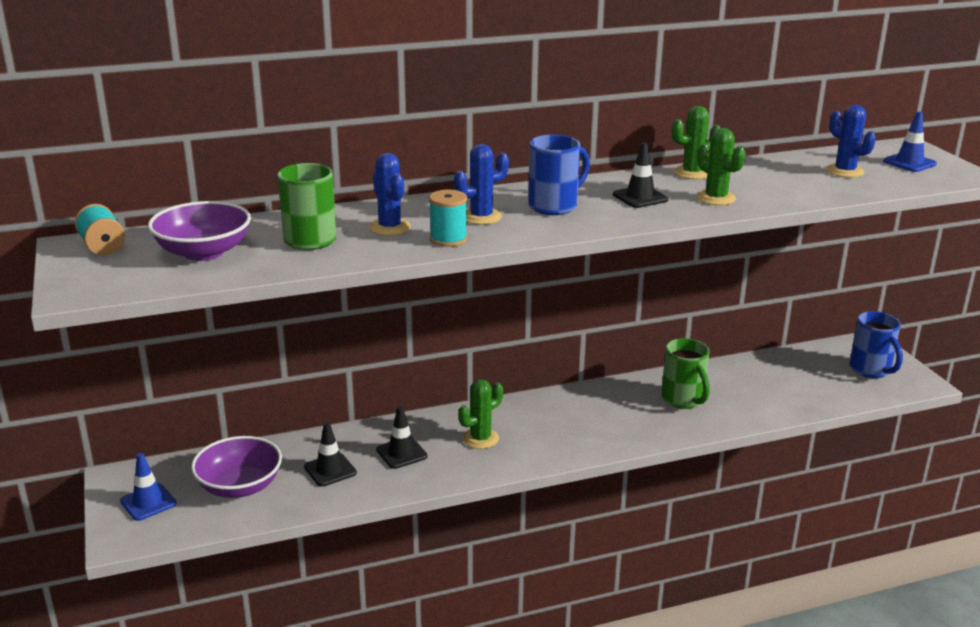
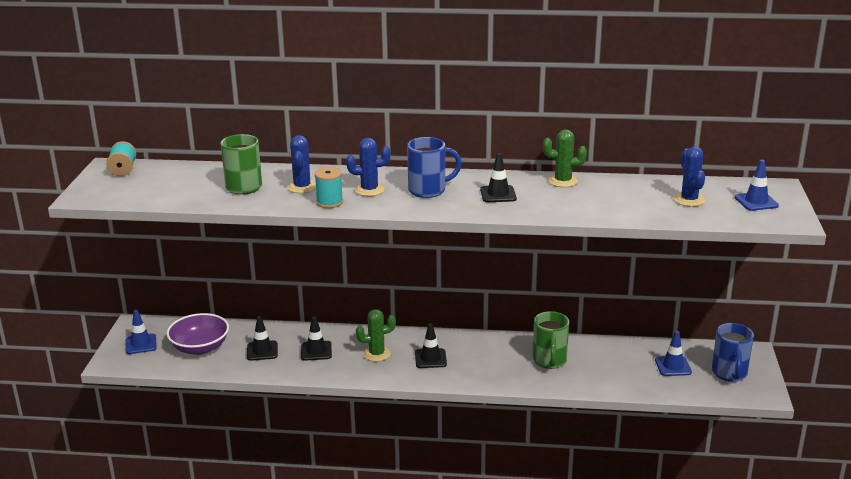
camera: 25 degrees right, 0 degrees up
purple bowl [148,201,251,261] -> none
green cactus [696,128,746,205] -> none
none -> black traffic cone [415,323,447,368]
none -> blue traffic cone [655,331,692,376]

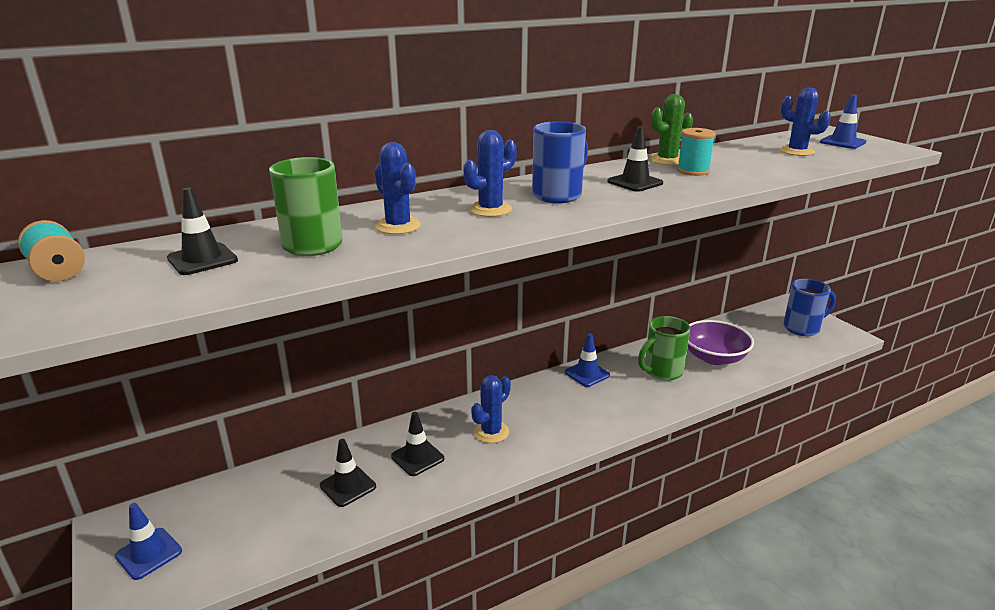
camera: 35 degrees left, 0 degrees up
purple bowl [166,313,229,355] -> purple bowl moved to [688,320,754,365]
turquoise spool [314,167,343,208] -> turquoise spool moved to [677,128,715,176]
green cactus [356,309,396,362] -> blue cactus [471,375,511,443]
black traffic cone [415,323,447,368] -> black traffic cone moved to [167,187,238,275]
green mug [533,311,569,369] -> green mug turned 90 degrees clockwise [638,316,690,381]
blue traffic cone [655,331,692,376] -> blue traffic cone moved to [565,333,610,387]
blue mug [712,323,754,382] -> blue mug turned 75 degrees counterclockwise [783,279,836,336]

